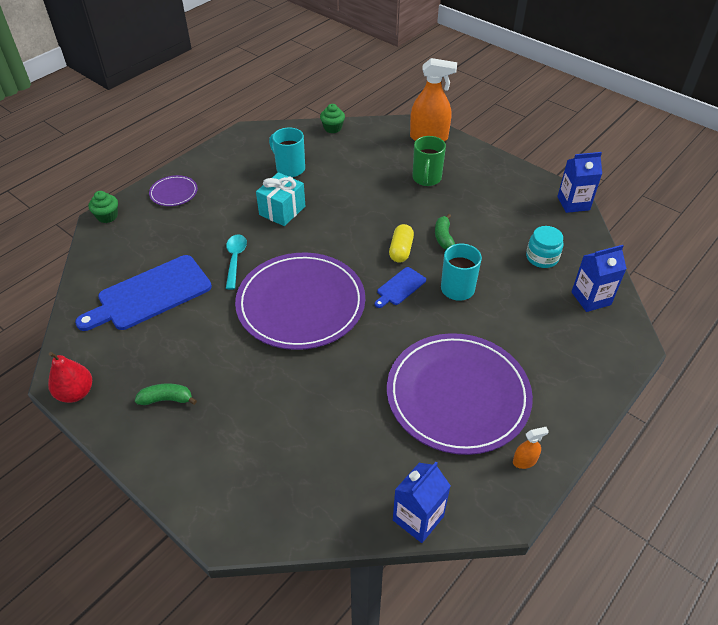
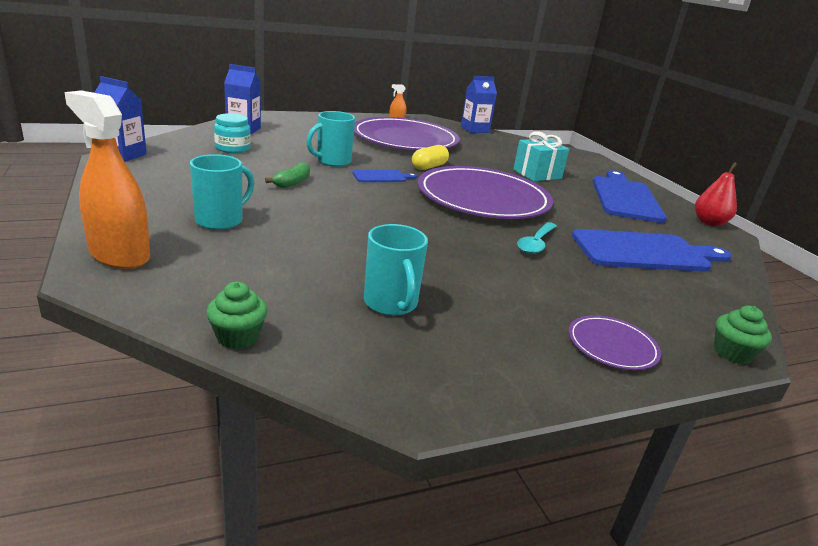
camera: 155 degrees left, 20 degrees down
green banana [135,384,197,405] -> blue cutting board [593,170,667,223]
turquoise gift [256,172,305,226] -> turquoise gift moved to [513,131,569,181]
yellow capsule [389,224,414,263] -> yellow capsule moved to [412,145,449,170]
green mug [412,136,446,186] -> turquoise mug [190,154,254,230]

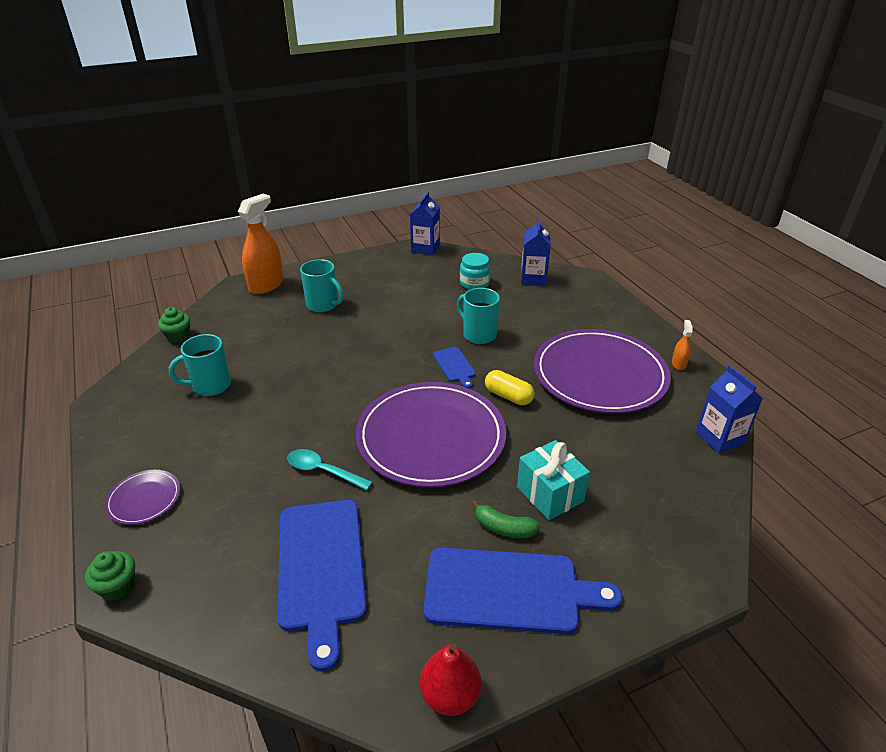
camera: 90 degrees right, 10 degrees up
green banana [265,162,310,188] -> green banana moved to [472,500,540,538]

